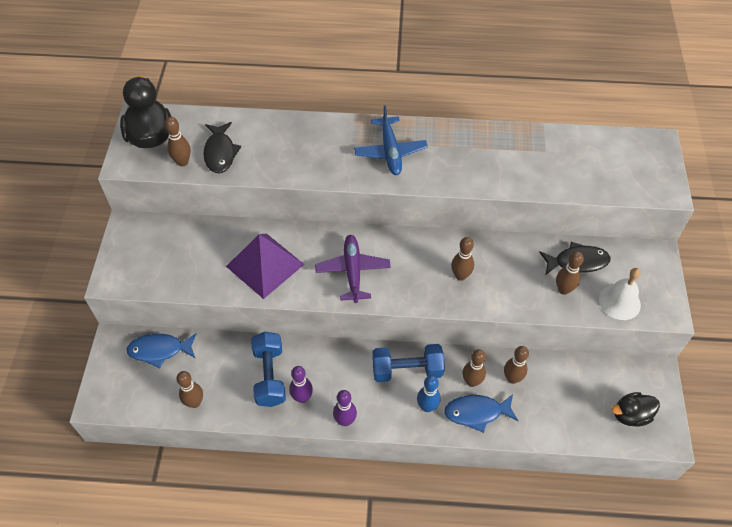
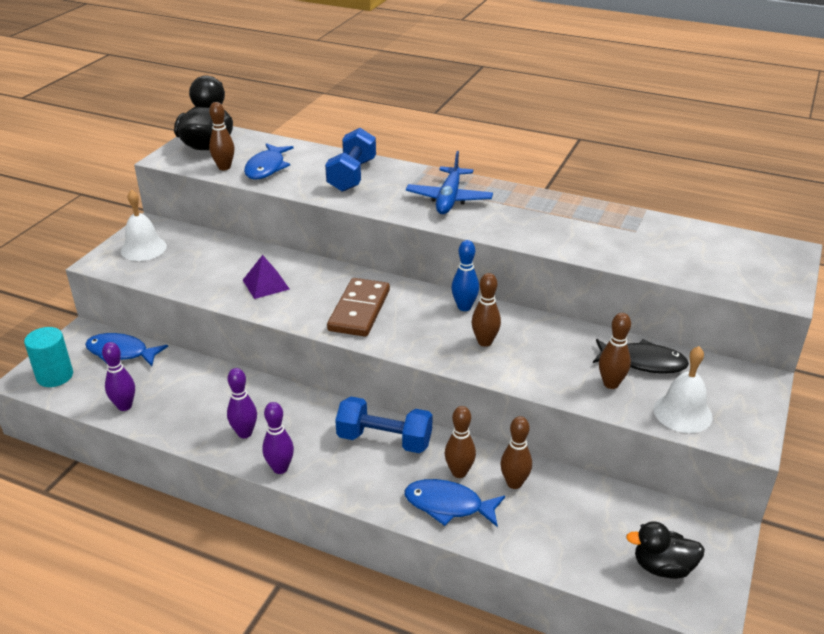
camera: 20 degrees right, 20 degrees down
brown bowling pin [176,371,203,408] -> purple bowling pin [102,342,135,411]
black fish [203,122,241,173] -> blue fish [244,143,294,179]
purple pyramid [226,234,304,299] -> purple pyramid [243,255,290,299], size x0.56
blue dumbbell [251,332,286,407] -> blue dumbbell moved to [325,128,376,192]
purple plane [315,235,391,303] -> brown domino [327,278,390,337]
blue bowling pin [417,375,441,412] -> blue bowling pin moved to [451,240,479,311]
none -> turquoise cylinder [24,327,73,387]
none -> white bell [121,189,167,261]

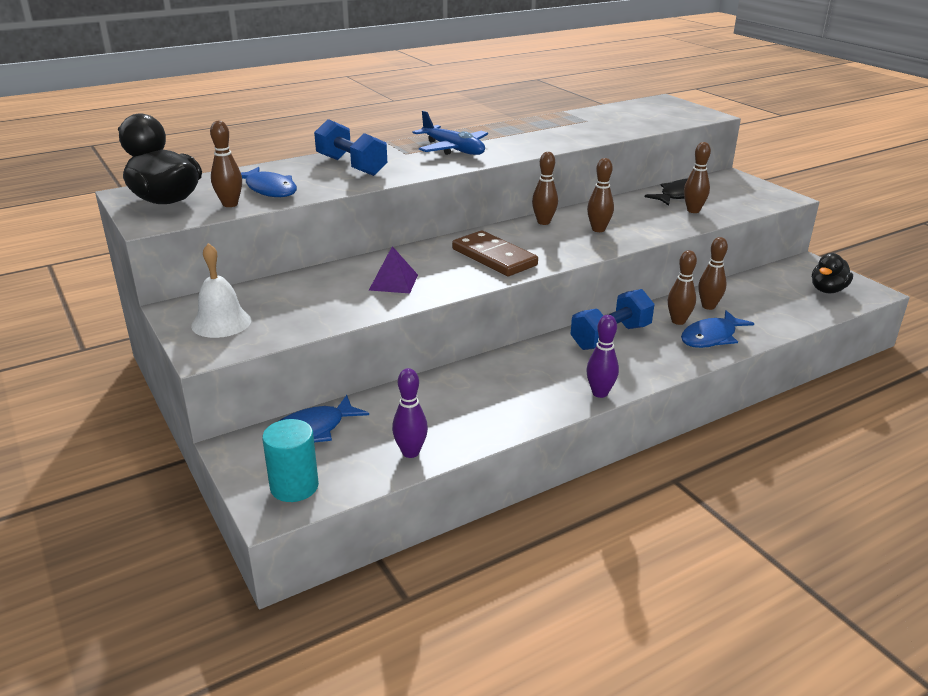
camera: 55 degrees left, 5 degrees down
purple bowling pin [227,368,257,438] -> none
blue bowling pin [451,240,479,311] -> brown bowling pin [532,152,558,225]
white bell [654,346,713,433] -> none

